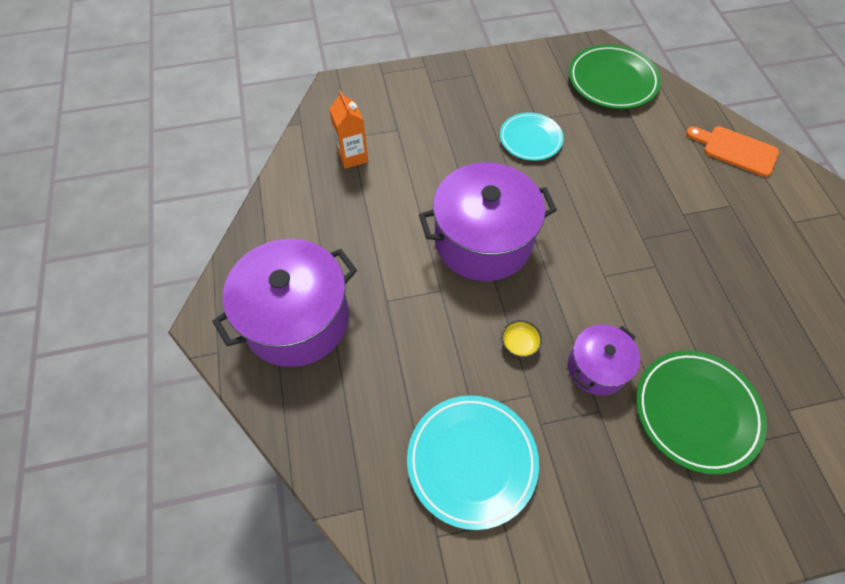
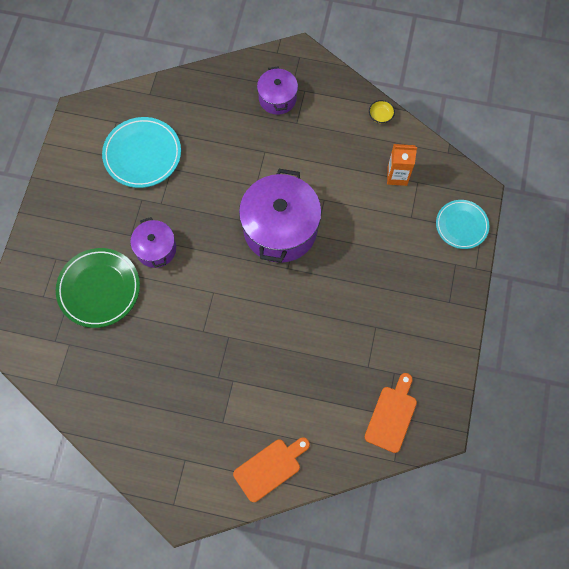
camera: 115 degrees right, 10 degrees up
purple pot [212,239,357,367] -> purple pot [257,66,298,115], size x0.54
turquoise plate [500,112,564,161] -> turquoise plate moved to [436,200,489,249]
yellow bowl [501,320,542,358] -> yellow bowl moved to [369,100,395,124]
green plate [569,44,661,109] -> orange cutting board [365,373,417,453]

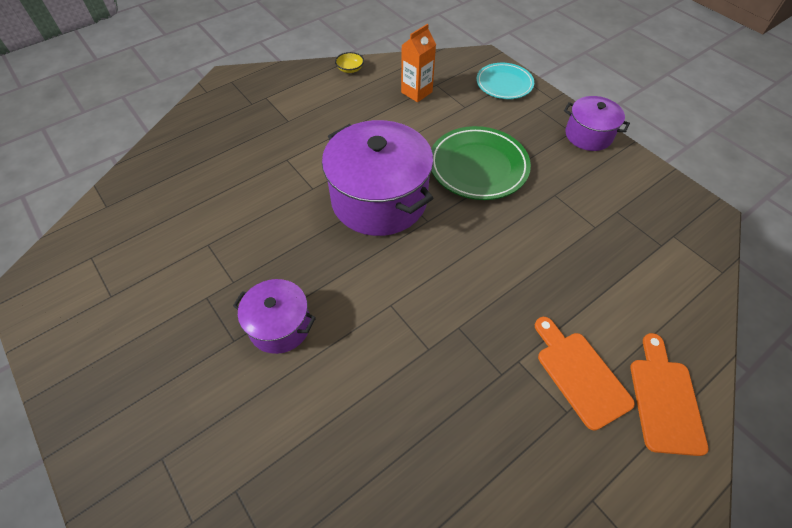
camera: 50 degrees left, 15 degrees down
green plate [56,248,140,328] -> green plate moved to [431,126,531,200]
turquoise plate [102,117,181,188] -> none
purple pot [257,66,298,115] -> purple pot moved to [564,96,630,151]
orange cutting board [365,373,417,453] -> orange cutting board moved to [535,317,635,431]

